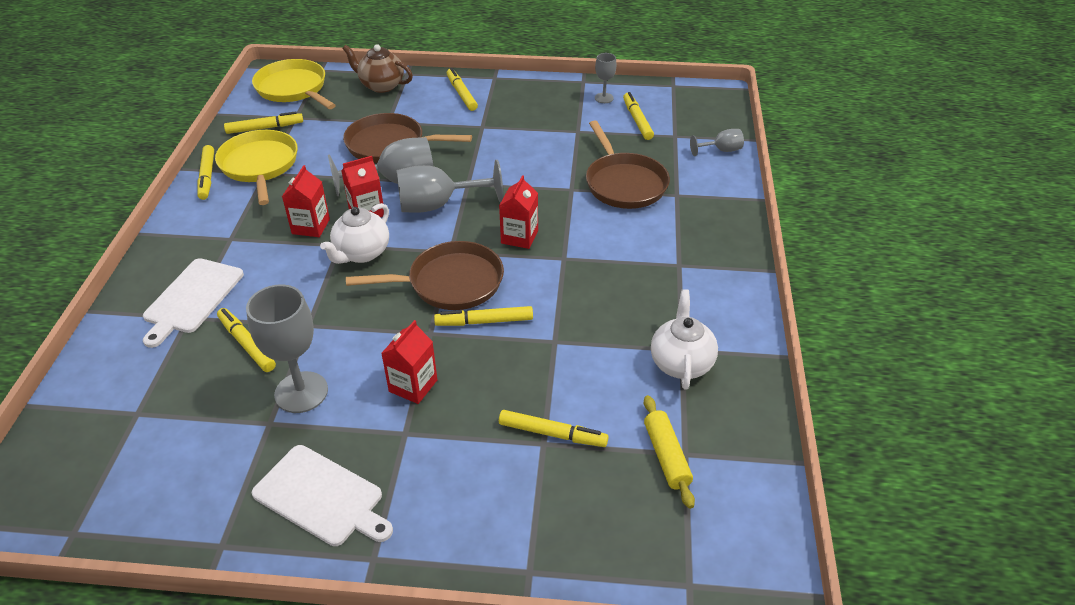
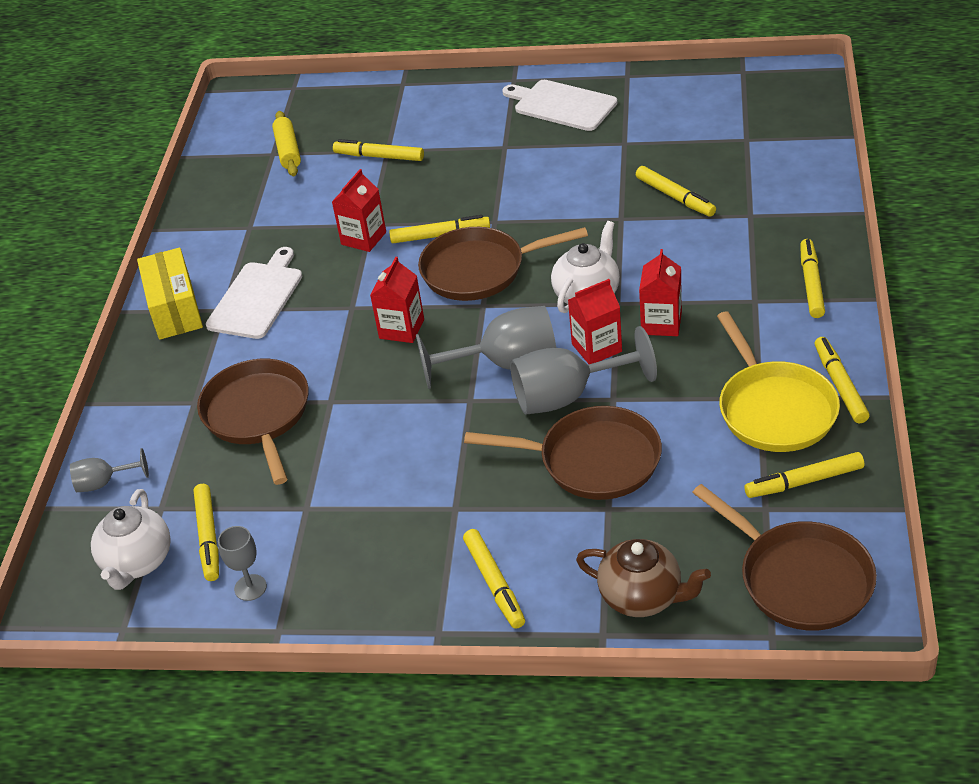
camera: 175 degrees left, 0 degrees up
white cutting board [143,258,244,348] -> white cutting board moved to [206,247,302,339]
grey goblet [246,284,328,413] -> none
yellow pan [252,59,336,109] -> brown pan [692,484,877,631]
red carton [381,320,437,404] -> red carton moved to [332,169,386,252]
white teapot [651,289,718,390] -> white teapot moved to [91,489,171,590]
none -> yellow box [137,248,203,340]
none -> yellow marker [800,239,825,318]

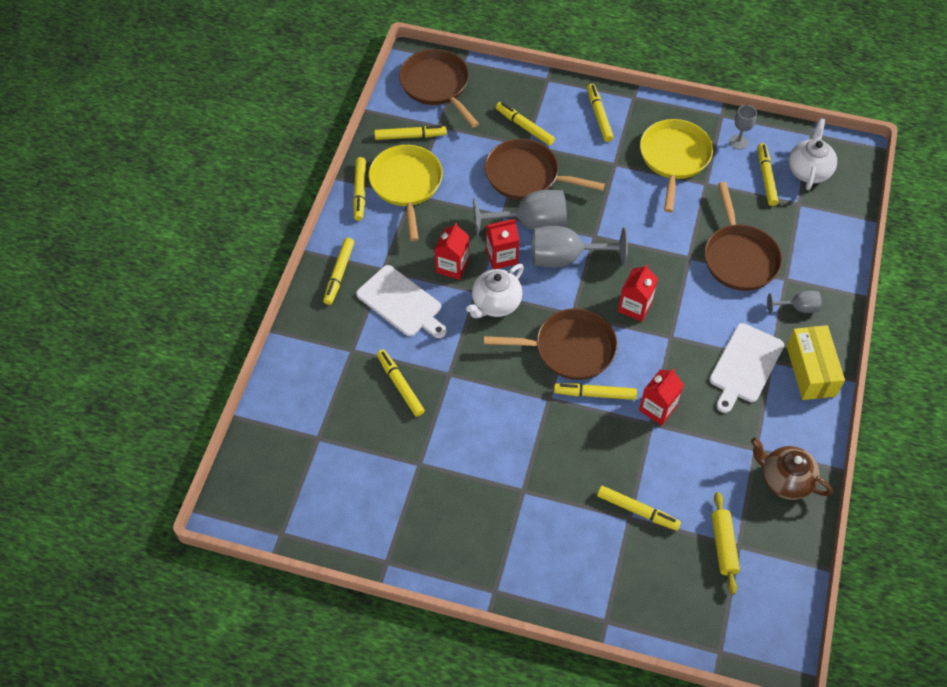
camera: 175 degrees left, 15 degrees up
grey goblet [70,448,149,492] -> grey goblet moved to [767,291,821,314]
white cutting board [502,80,617,131] -> white cutting board moved to [356,265,447,338]
brown teapot [576,539,711,617] -> brown teapot moved to [751,438,833,500]
none -> yellow marker [496,102,555,146]
none -> yellow pan [640,119,713,213]

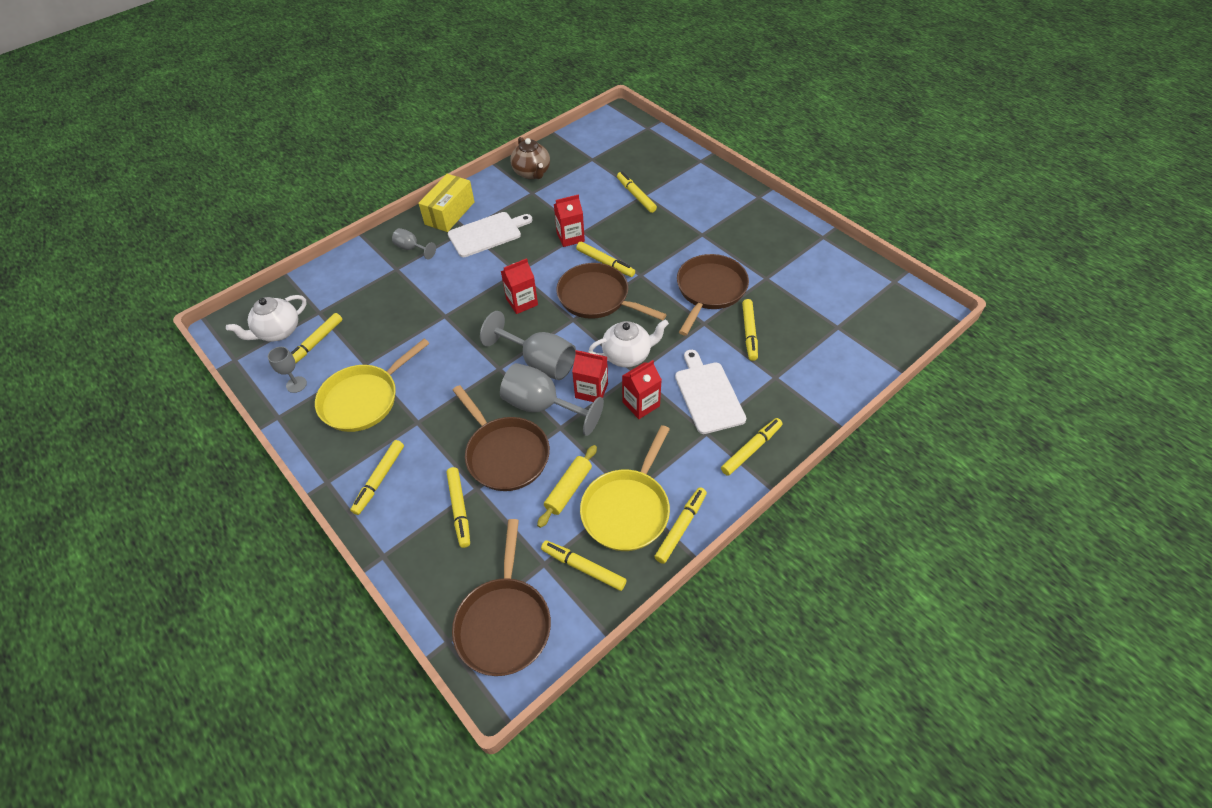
camera: 145 degrees left, 5 degrees down
brown pan [704,182,782,291] -> brown pan moved to [677,254,749,336]
yellow rolling pin [711,492,740,594] -> yellow rolling pin moved to [537,445,597,528]

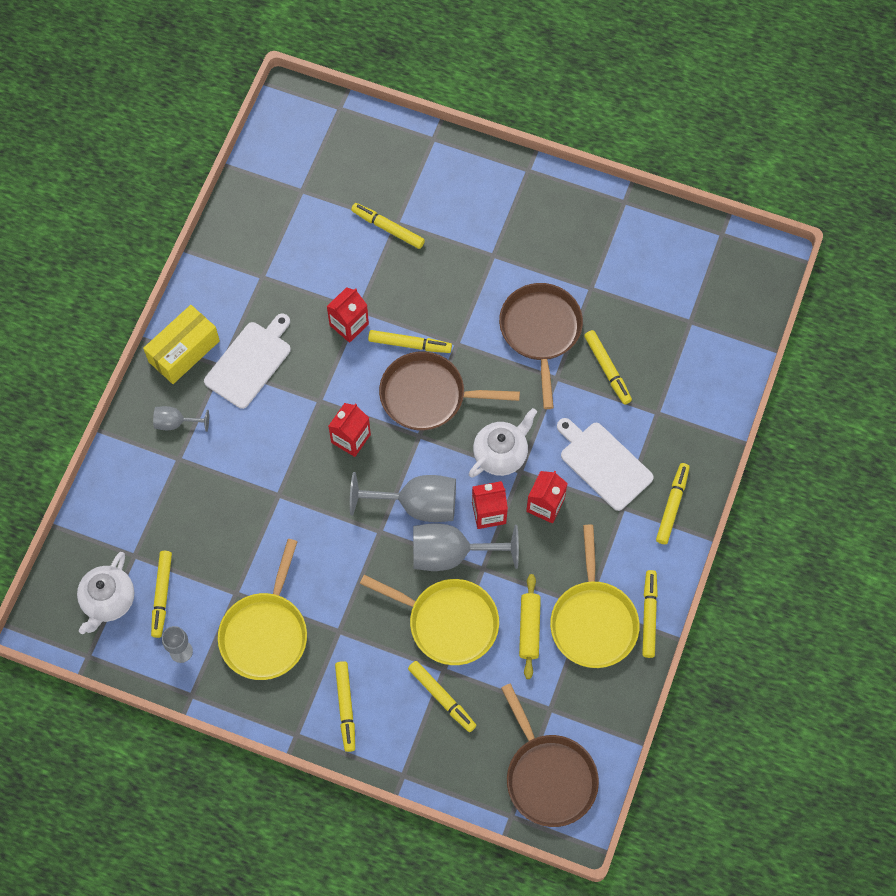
camera: 30 degrees left, 15 degrees up
yellow box [418,174,475,232] -> yellow box turned 45 degrees clockwise [143,305,220,384]
brown pan [453,385,550,491] -> yellow pan [360,575,499,665]
brown teapot [511,137,550,179] -> none
yellow marker [541,540,627,591] -> none

